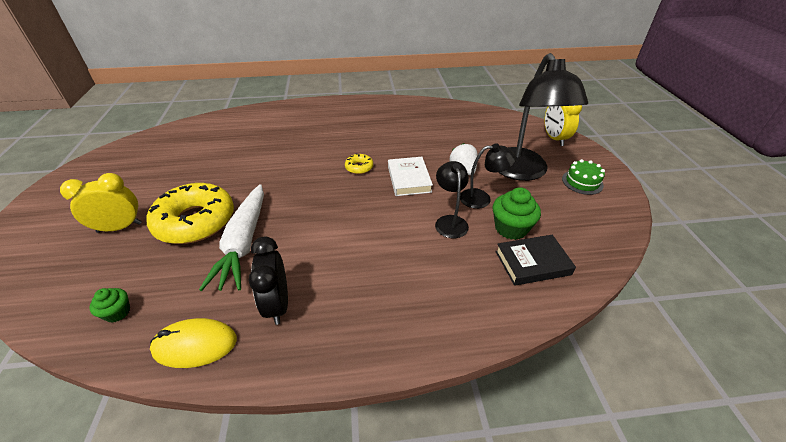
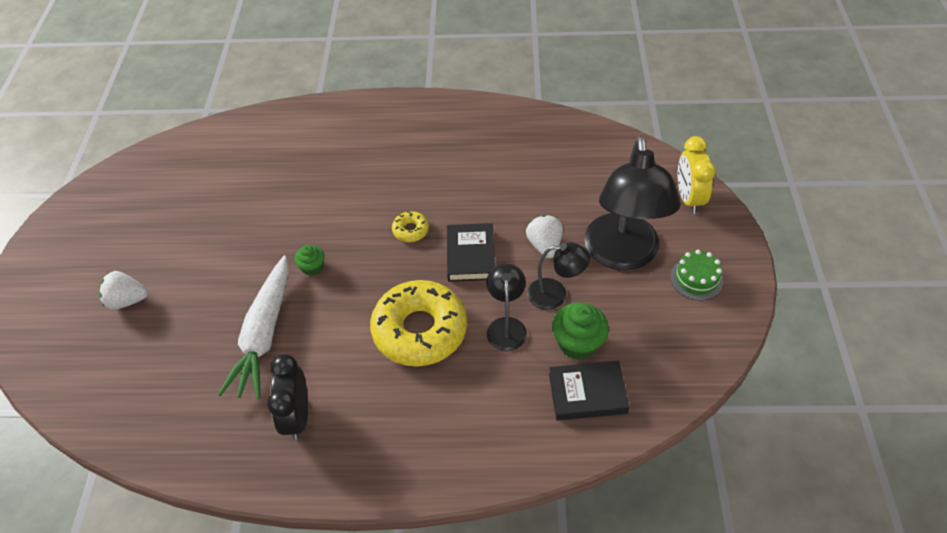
camera: 10 degrees right, 10 degrees up
yellow clock [60,173,142,233] -> white strawberry [99,271,148,310]
green cupcake [89,288,130,323] -> green cupcake moved to [295,245,325,276]
yellow donut [147,183,234,244] -> yellow donut moved to [370,280,467,367]
yellow mouse [150,318,237,368] -> none
white book [388,157,433,196] -> black book [447,223,495,282]

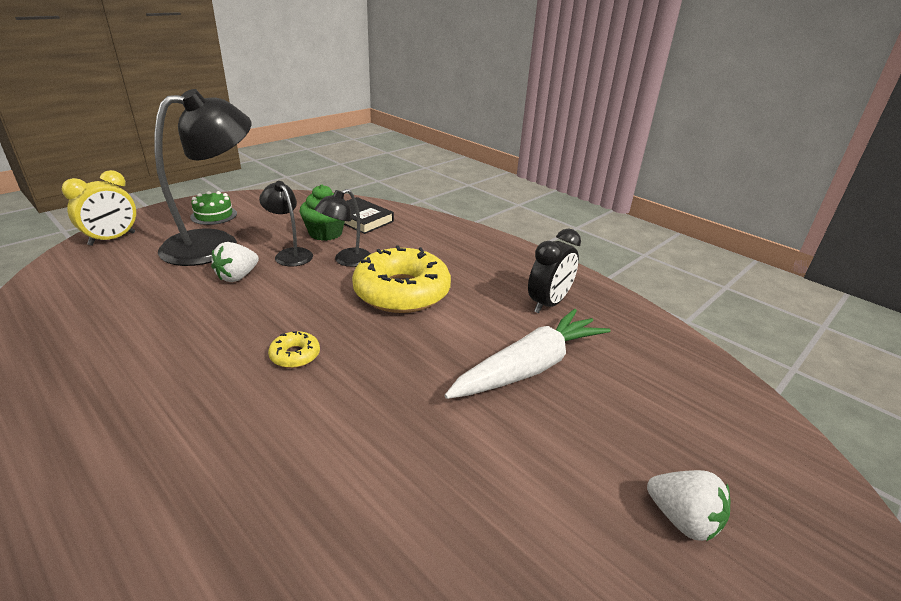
camera: 140 degrees left, 20 degrees down
green cupcake [295,245,325,276] -> none
black book [447,223,495,282] -> none

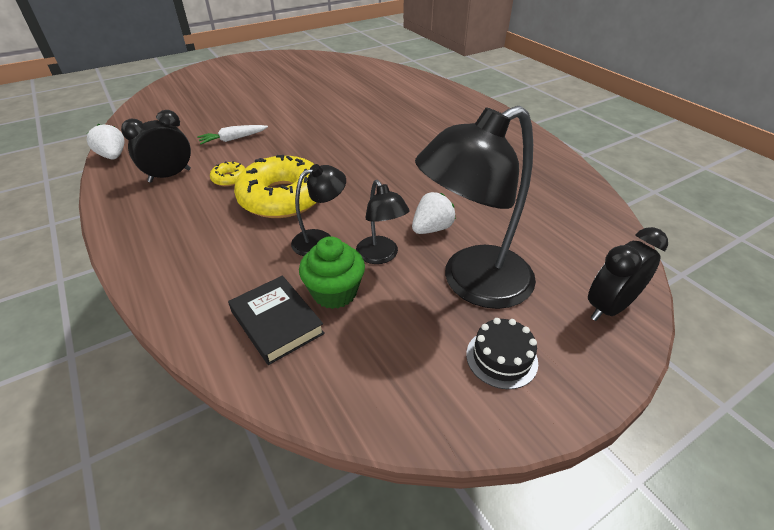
camera: 165 degrees left, 10 degrees up
yellow clock [62,170,136,246] -> black clock [588,227,668,321]
green cake [190,191,237,225] -> black cake [466,318,538,389]
yellow donut [268,331,320,368] -> yellow donut moved to [210,161,245,186]
white carrot [444,308,611,399] -> white carrot [197,125,268,145], size x0.53
white strawberry [647,470,730,541] -> white strawberry moved to [86,124,125,159]

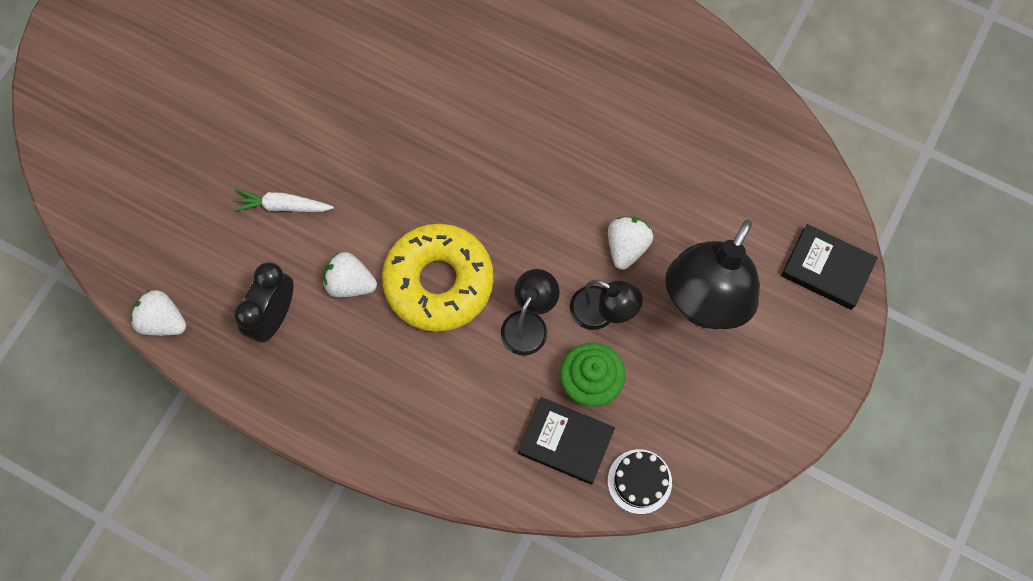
camera: 30 degrees left, 30 degrees up
white carrot [197,125,268,145] -> white carrot turned 60 degrees clockwise [233,189,334,212]
yellow donut [210,161,245,186] -> white strawberry [323,252,377,297]
black cake [466,318,538,389] -> black cake moved to [608,449,672,514]
black clock [588,227,668,321] -> black book [781,224,878,310]

